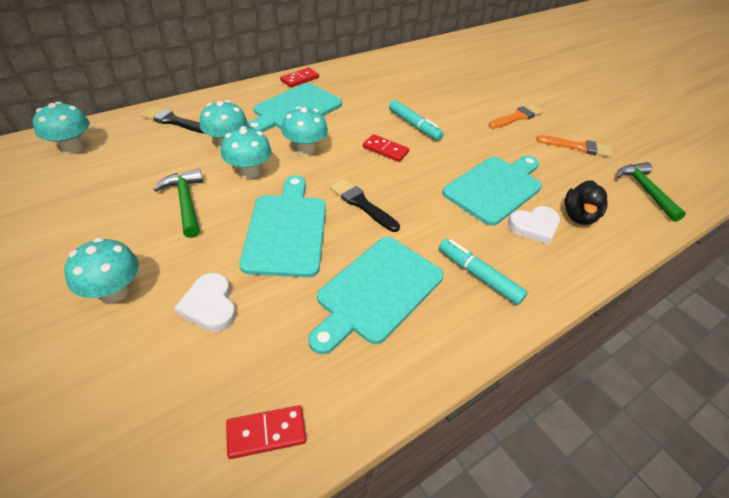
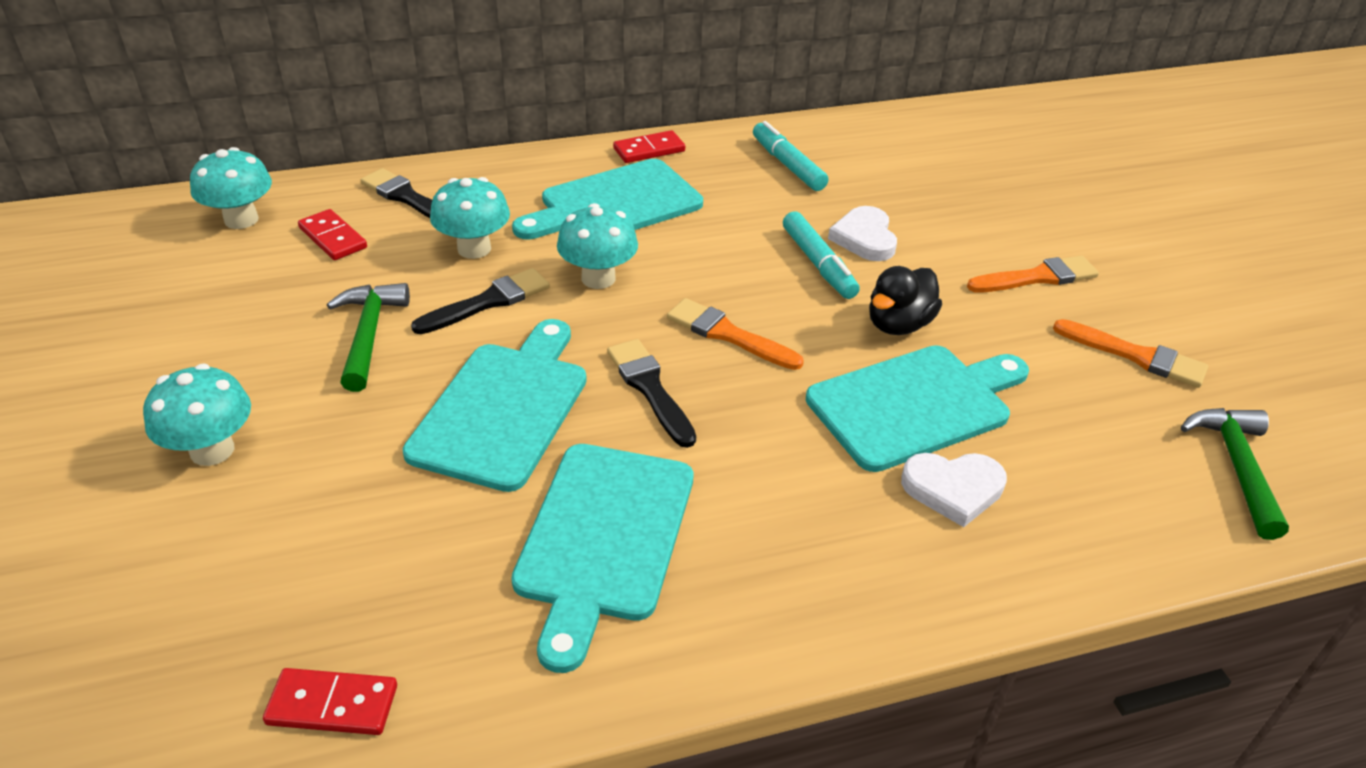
camera: 20 degrees right, 5 degrees down
white heart [175,273,236,332] -> white heart moved to [828,206,897,261]
turquoise mushroom [221,126,272,179] -> black brush [411,268,550,334]
turquoise cutting board [308,237,444,354] -> turquoise cutting board turned 45 degrees counterclockwise [511,444,694,673]
red domino [363,134,409,162] -> red domino moved to [298,209,367,260]
turquoise marker [439,239,527,305] -> turquoise marker moved to [753,121,829,191]
black duck [564,180,607,225] -> black duck moved to [869,266,942,335]
none -> orange brush [667,298,804,370]

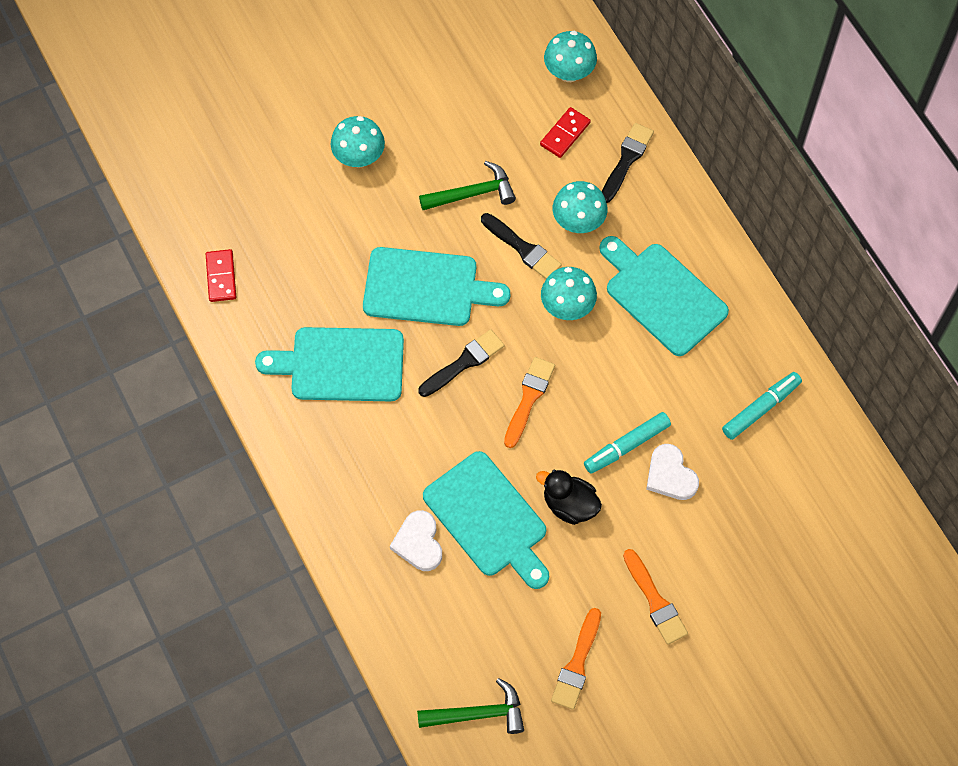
camera: 80 degrees right, 25 degrees up
red domino [613,130,685,163] -> none
white heart [828,206,897,261] -> white heart turned 105 degrees counterclockwise [646,444,699,500]

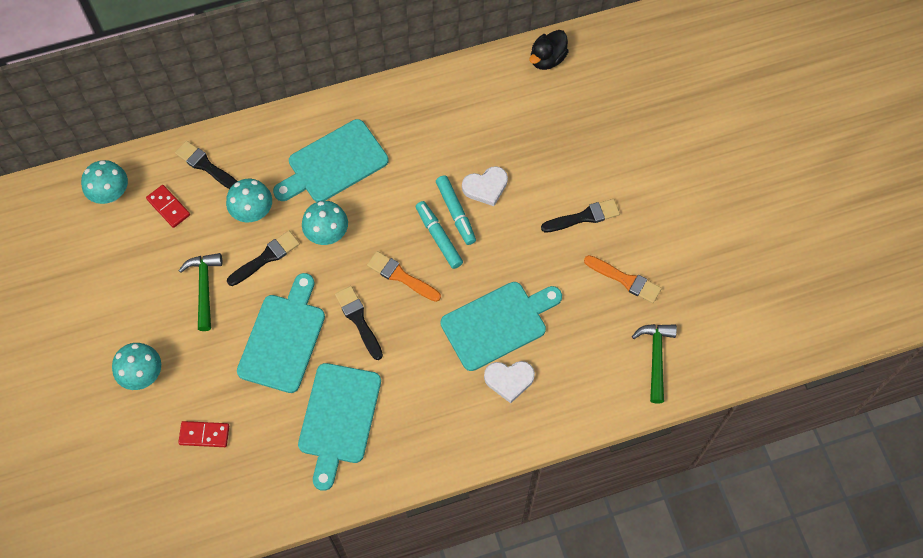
camera: 80 degrees left, 0 degrees up
red domino [206,249,236,302] -> red domino moved to [178,421,229,447]
black duck [536,470,602,525] -> black duck moved to [529,30,569,70]
orange brush [623,549,688,645] -> black brush [541,199,620,233]
turquoise marker [722,372,802,440] -> turquoise marker moved to [416,201,463,269]

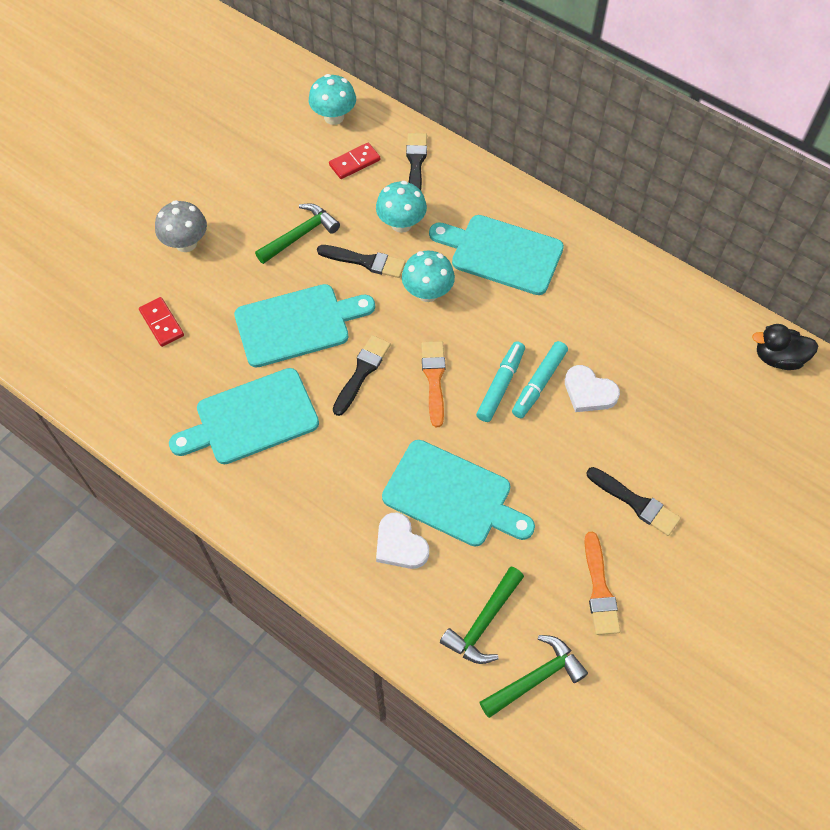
camera: 55 degrees right, 5 degrees down
turquoise mushroom [112,343,161,390] -> grey mushroom [155,200,207,252]
red domino [146,185,190,228] -> red domino turned 45 degrees clockwise [329,143,380,179]
none -> green hammer [440,566,524,664]

